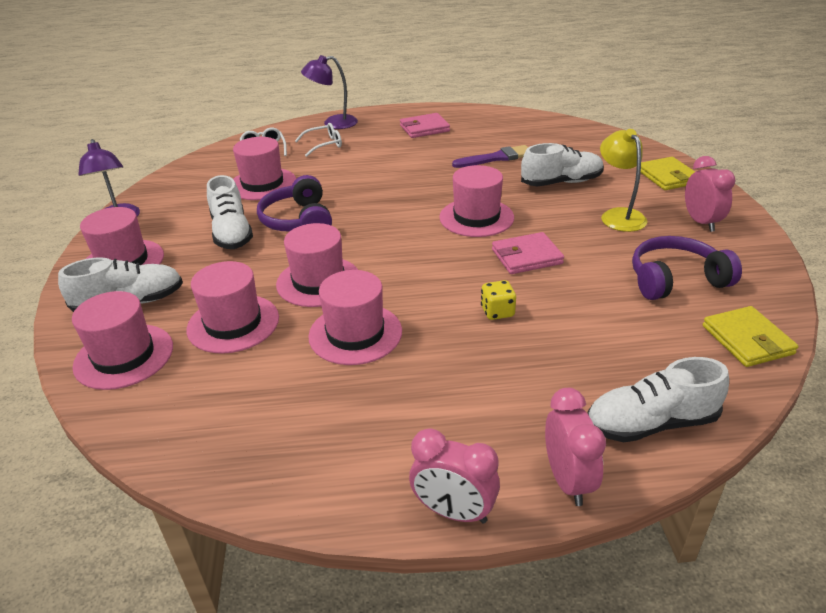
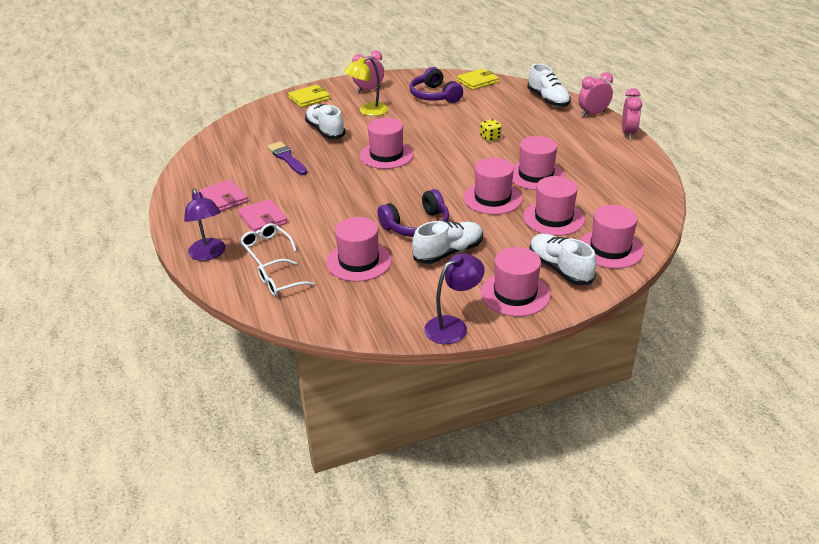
camera: 105 degrees left, 0 degrees up
pink wallet [492,232,564,274] -> pink wallet moved to [238,199,288,232]

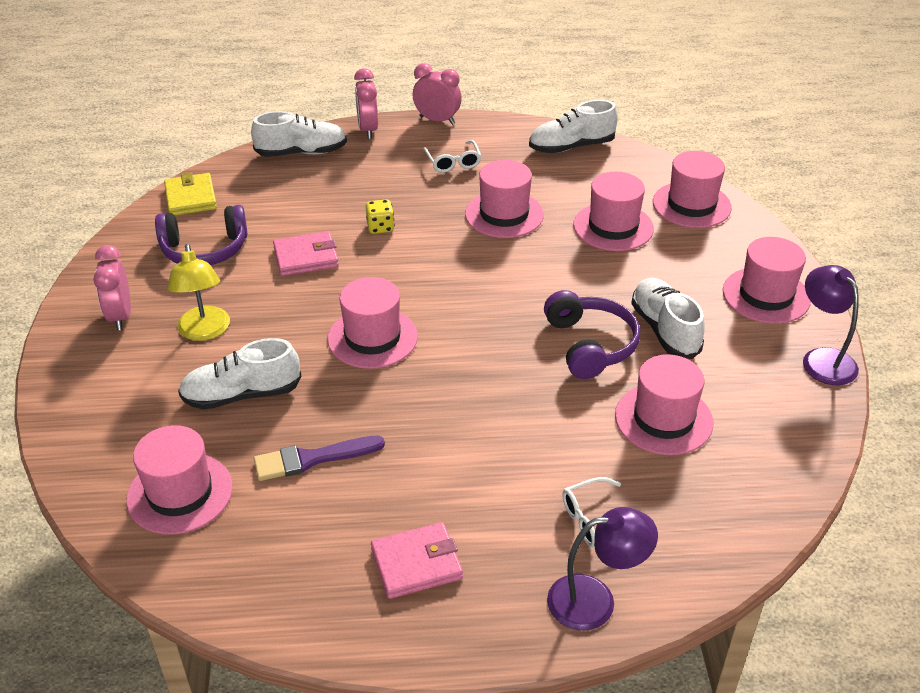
camera: 75 degrees left, 5 degrees up
pink wallet [238,199,288,232] -> pink wallet moved to [273,231,339,276]
white glasses [258,259,314,296] -> white glasses moved to [423,140,481,173]
yellow wallet [288,85,330,107] -> none
pink hat [463,158,522,215] -> pink hat moved to [126,425,233,535]
white shoe [529,234,597,285] -> white shoe moved to [529,100,618,153]

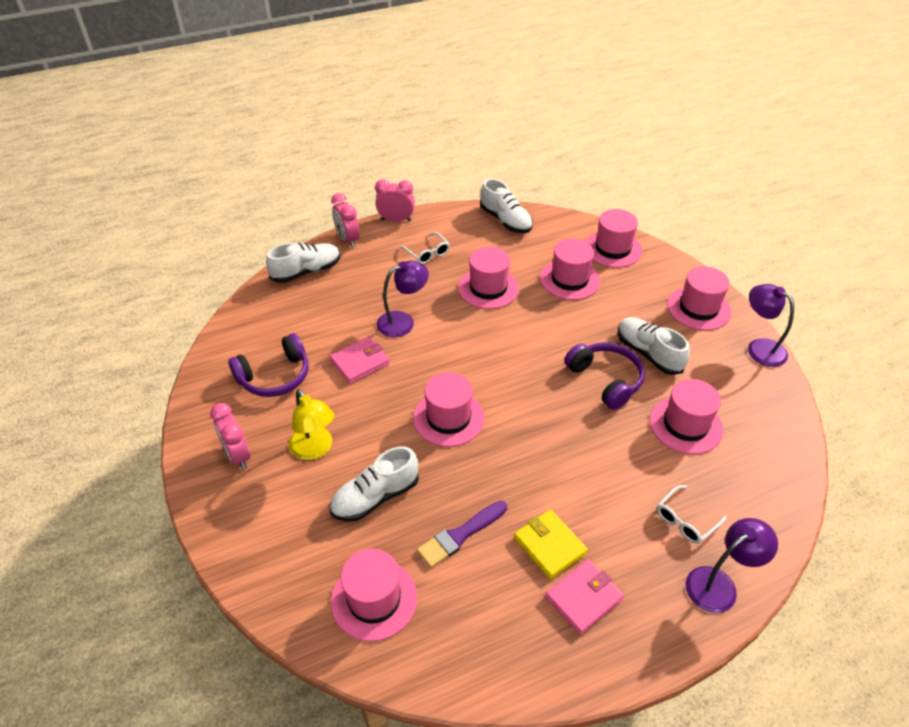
camera: 20 degrees left, 5 degrees up
yellow wallet [164,173,217,216] -> yellow wallet moved to [514,509,588,579]
yellow dice [366,199,395,234] -> purple lamp [377,261,429,337]
white shoe [529,100,618,153] -> white shoe turned 90 degrees counterclockwise [480,179,533,233]

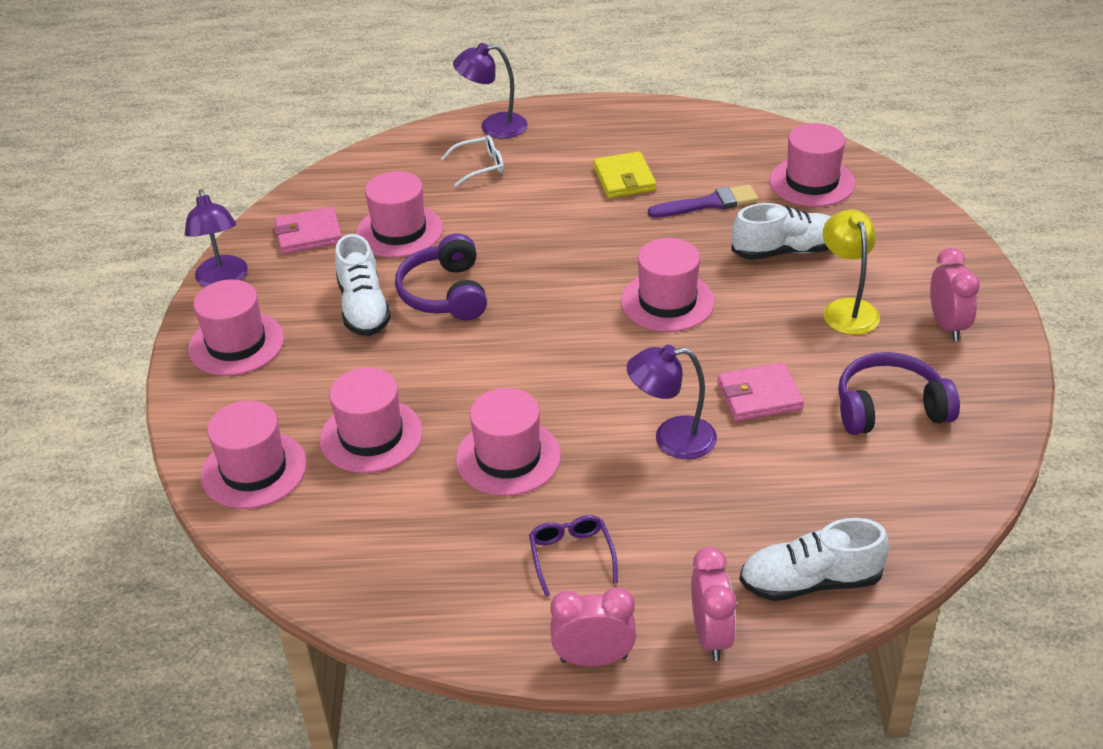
camera: 155 degrees left, 5 degrees down
pink clock [375,179,415,222] -> pink clock turned 150 degrees clockwise [551,587,636,666]
white glasses [400,232,450,264] -> purple glasses [529,515,618,597]
white shoe [480,179,533,233] -> none
pink wallet [545,559,624,635] -> pink wallet moved to [274,207,342,254]

